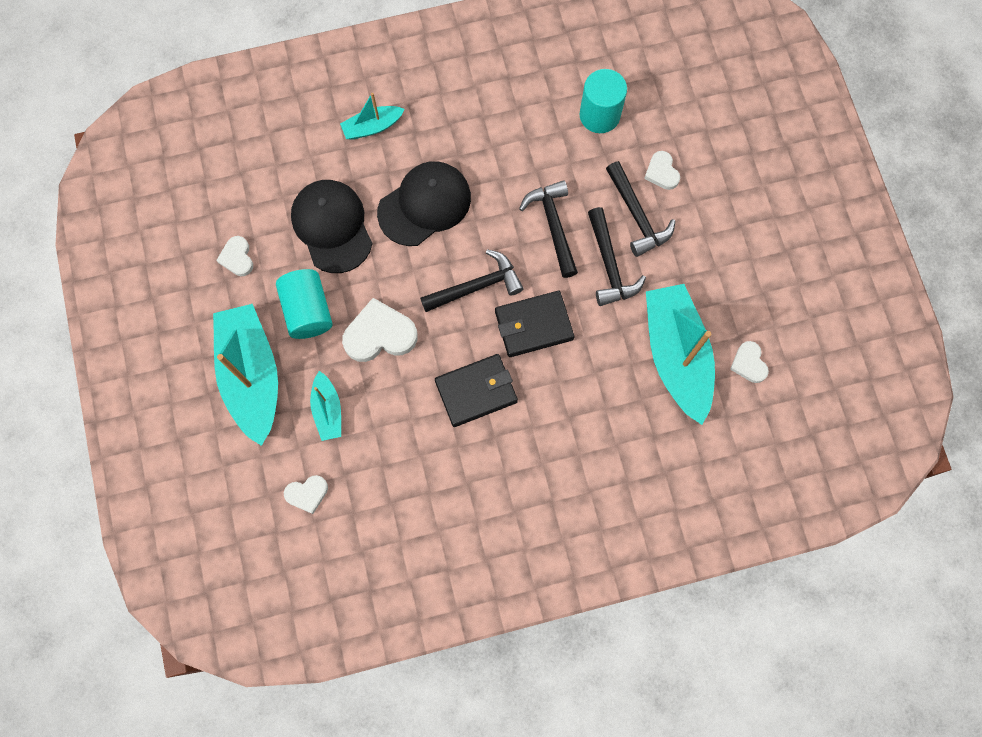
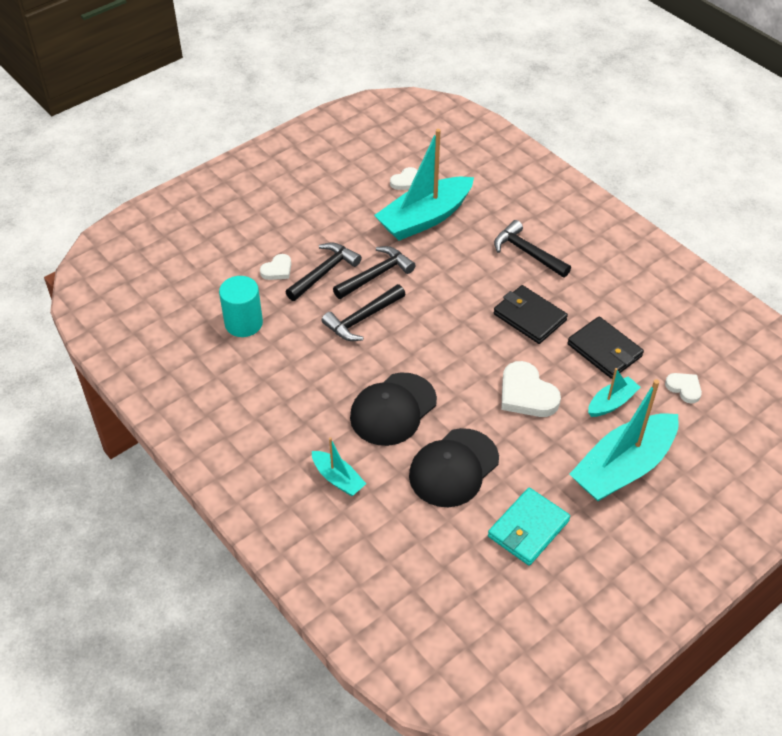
camera: 115 degrees left, 25 degrees down
white heart [216,236,253,276] -> turquoise wallet [488,488,570,566]
turquoise cylinder [276,269,333,339] -> none
black cap [377,161,471,246] -> black cap turned 75 degrees counterclockwise [350,373,437,446]
black hammer [420,249,524,312] -> black hammer moved to [494,220,571,277]
black wallet [495,291,574,357] -> black wallet moved to [567,316,644,379]

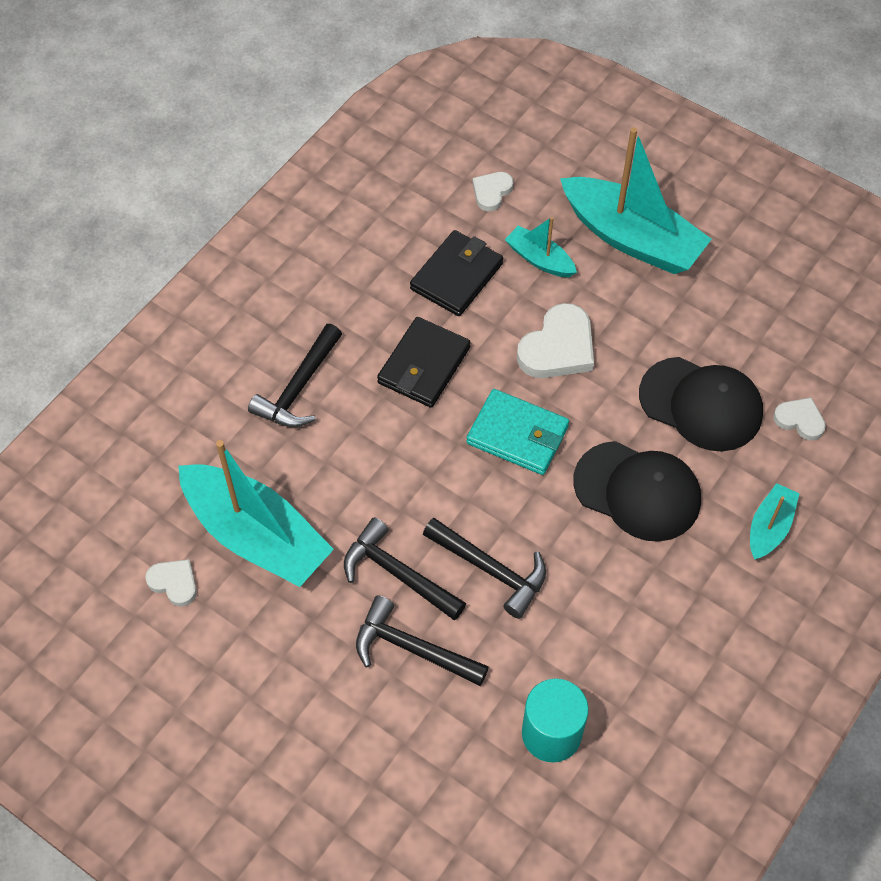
camera: 105 degrees left, 10 degrees up
white heart [260,254,291,280] -> white heart moved to [773,397,826,440]
turquoise wallet [488,488,570,566] -> turquoise wallet moved to [466,389,569,475]

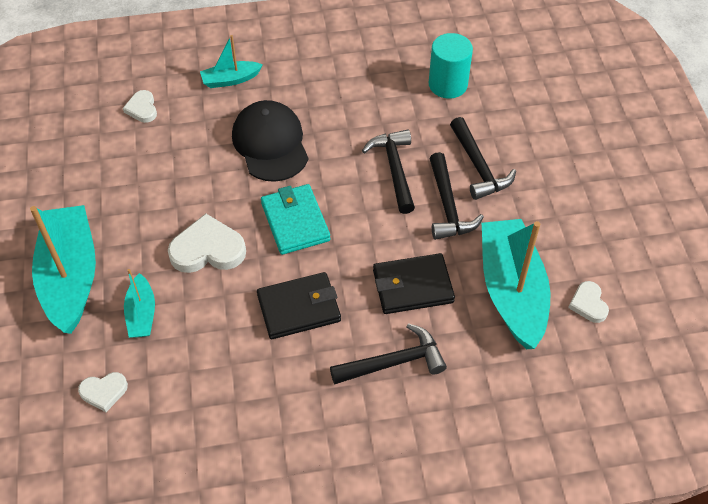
camera: 135 degrees left, 5 degrees down
black wallet [410,230,503,316] -> black wallet moved to [373,253,455,314]
black cap [639,357,763,452] -> none

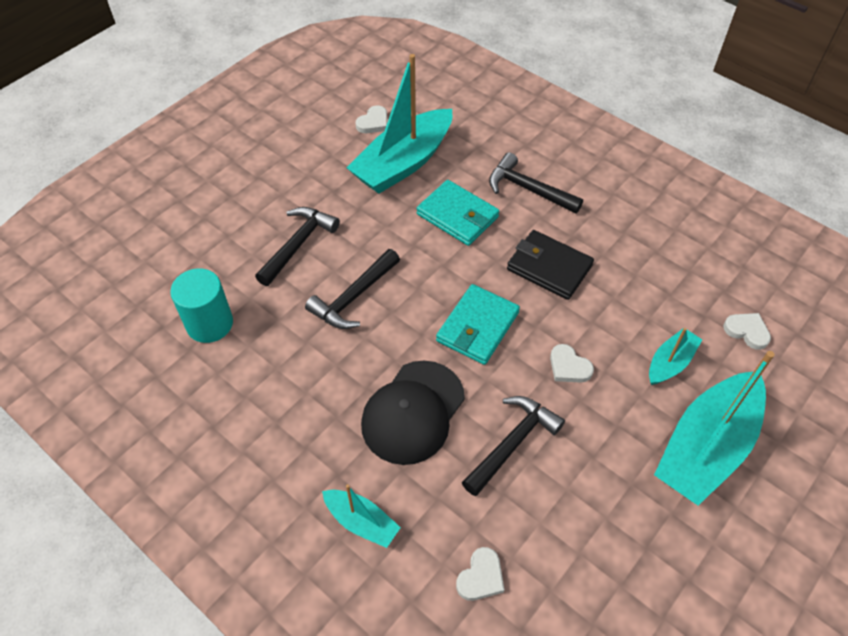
camera: 130 degrees left, 0 degrees up
white heart [168,214,246,273] -> white heart [550,344,594,383], size x0.57
black wallet [373,253,455,314] -> turquoise wallet [417,180,499,246]
black hammer [429,152,484,240] -> black hammer moved to [462,396,565,496]

